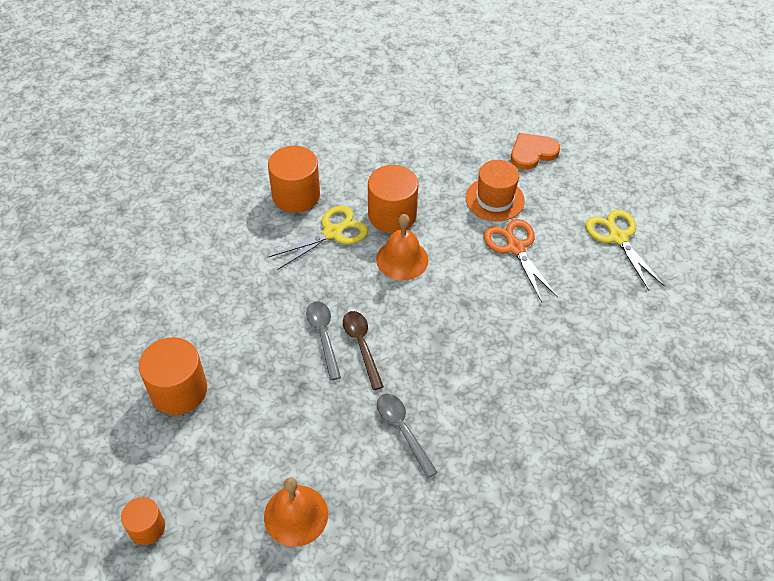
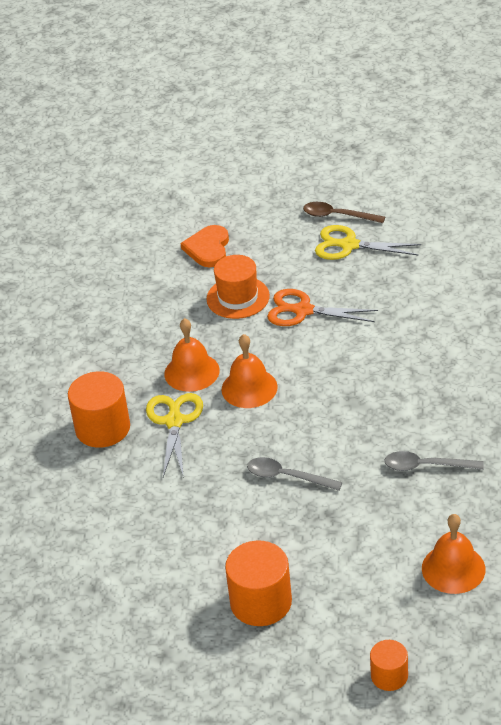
camera: 50 degrees left, 10 degrees down
brown spoon [343,311,384,390] -> brown spoon moved to [303,202,385,223]
orange cylinder [368,165,419,233] -> orange bell [165,318,220,392]

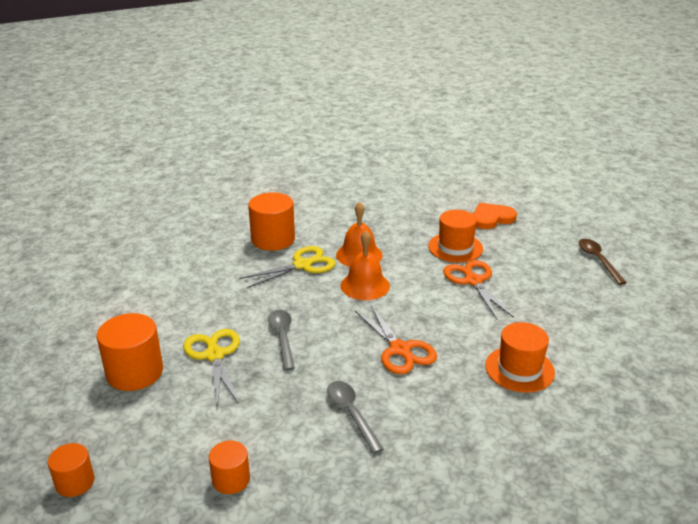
camera: 55 degrees right, 10 degrees down
yellow scissors [315,225,421,260] -> yellow scissors moved to [183,329,240,406]
orange bell [422,514,485,594] -> orange cylinder [209,440,250,494]
none -> orange scissors [355,305,437,374]
none -> orange hat [485,322,555,393]

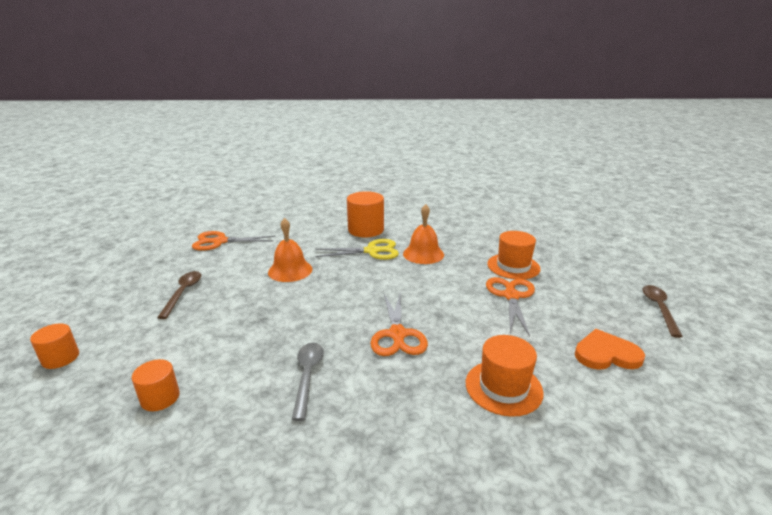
camera: 25 degrees right, 5 degrees down
orange cylinder [97,313,163,391] -> brown spoon [157,271,201,319]
yellow scissors [183,329,240,406] -> none
grey spoon [268,310,295,371] -> none
orange bell [341,231,390,300] -> orange bell moved to [268,218,312,282]
orange heart [473,203,517,229] -> orange heart moved to [575,329,645,370]
none -> orange scissors [192,231,276,251]

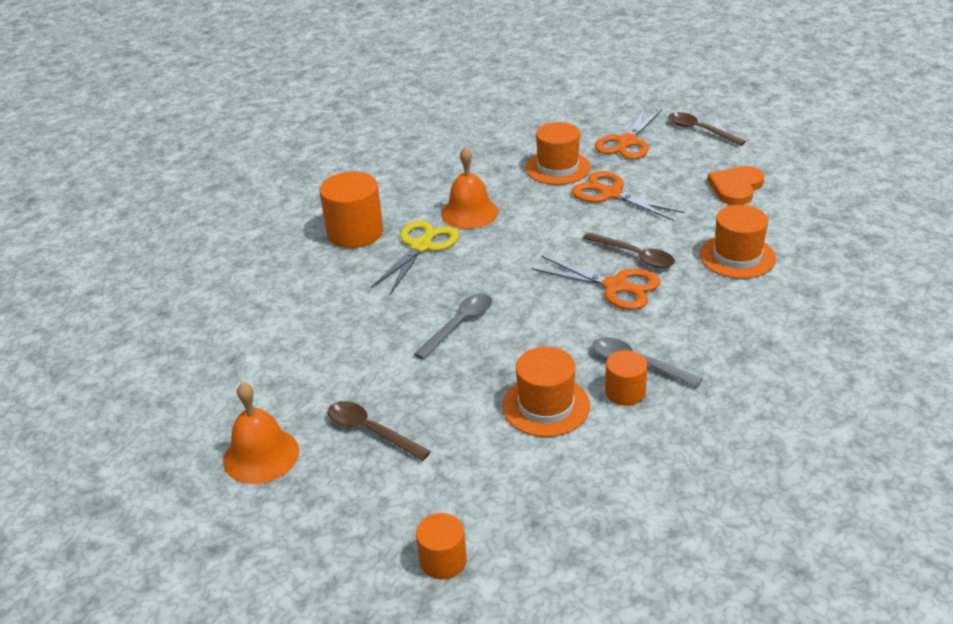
camera: 55 degrees left, 10 degrees up
orange cylinder [132,359,180,411] -> orange cylinder moved to [605,350,648,406]
orange scissors [192,231,276,251] -> orange scissors moved to [595,108,662,159]
orange bell [268,218,312,282] -> orange bell moved to [223,382,299,484]
none -> grey spoon [414,294,492,359]
none -> orange hat [502,347,590,437]
none -> brown spoon [583,233,675,268]

